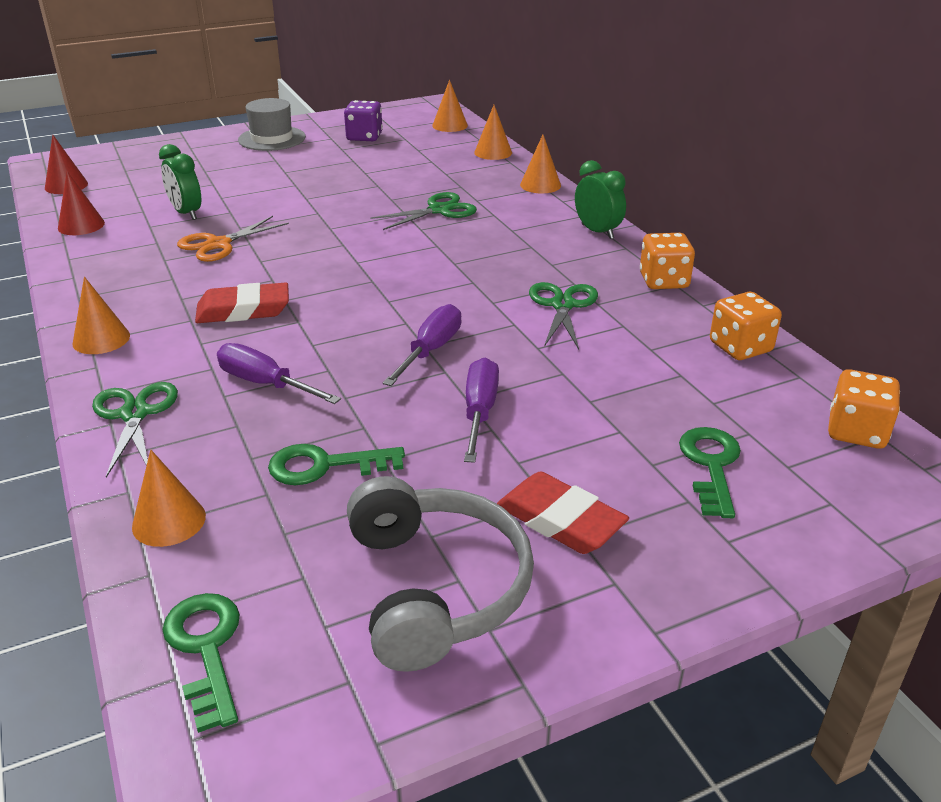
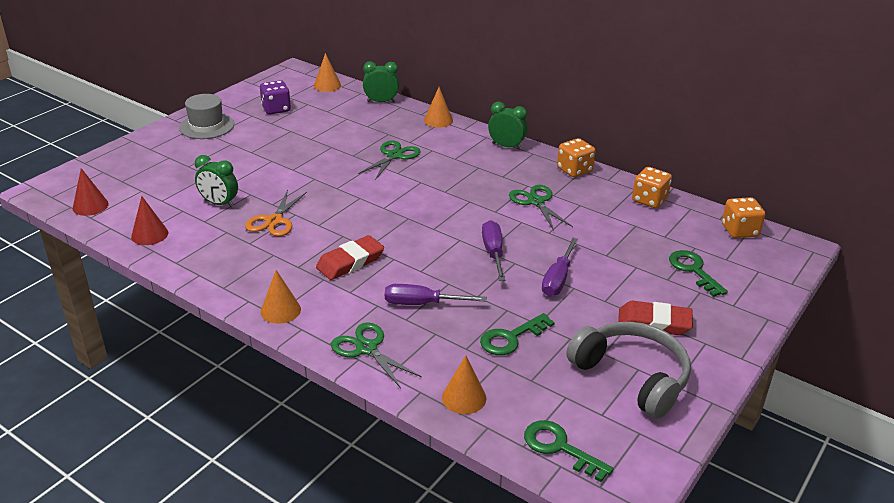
camera: 30 degrees left, 0 degrees up
purple screwdriver [464,358,499,463] -> purple screwdriver turned 135 degrees counterclockwise [542,238,578,296]
orange cone [474,105,512,160] -> green clock [363,61,399,102]

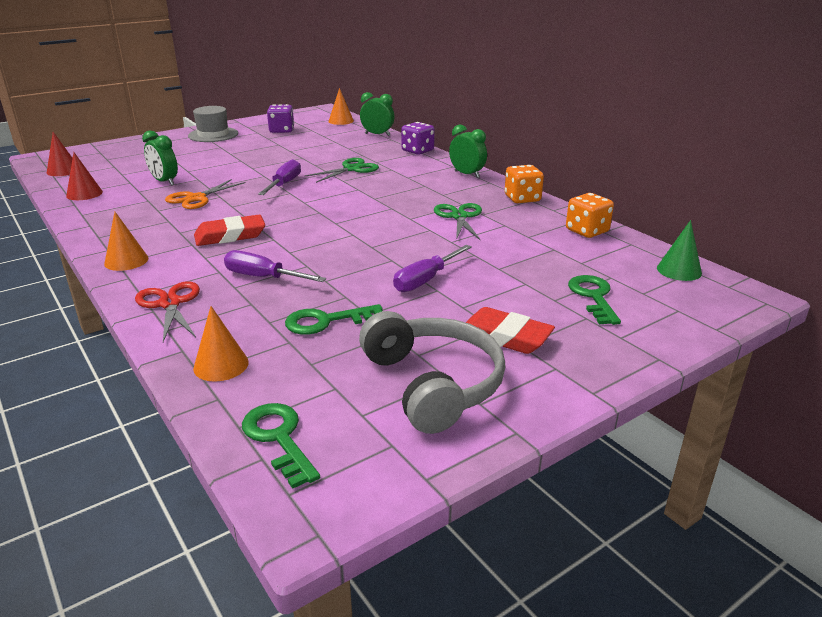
camera: 20 degrees right, 5 degrees down
green scissors [331,322,422,388] -> red scissors [135,281,200,342]
orange cone [424,87,453,127] -> purple dice [401,122,435,155]
purple screwdriver [482,220,505,281] -> purple screwdriver moved to [258,159,301,195]
orange dice [722,197,765,238] -> green cone [657,220,702,281]

